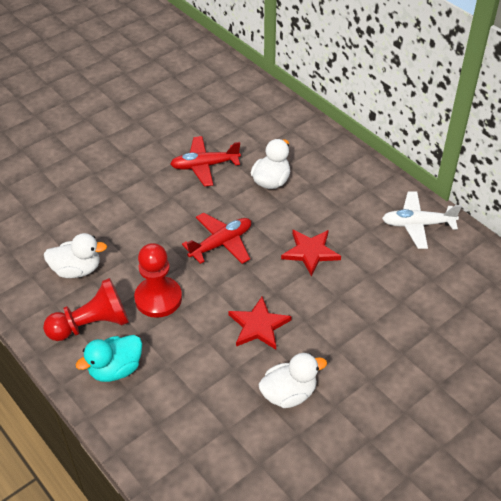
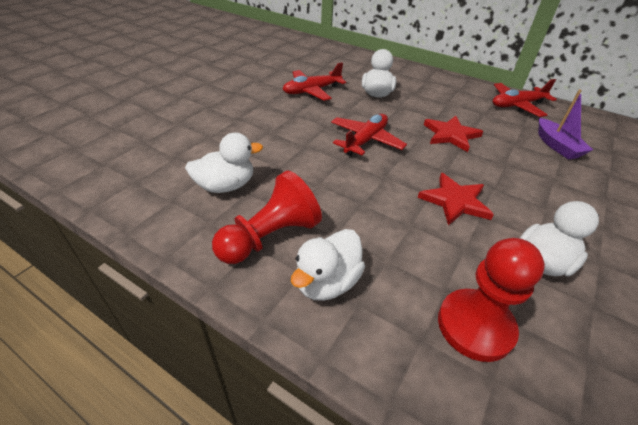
camera: 20 degrees left, 5 degrees down
turquoise duck [76,335,142,382] -> white duck [291,229,365,301]
red pawn [134,243,182,318] -> red pawn moved to [438,238,545,362]
white plane [382,191,462,249] -> red plane [493,79,557,117]
none -> purple boat [538,89,593,160]

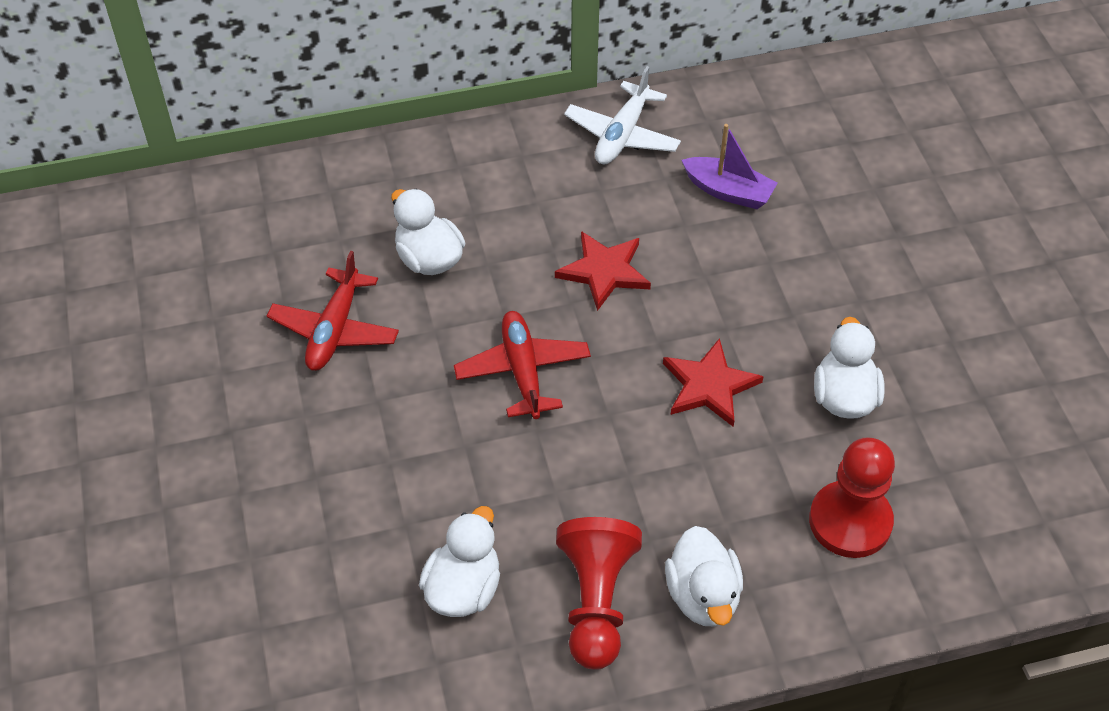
camera: 45 degrees left, 10 degrees up
red plane [493,79,557,117] -> white plane [564,66,681,165]

